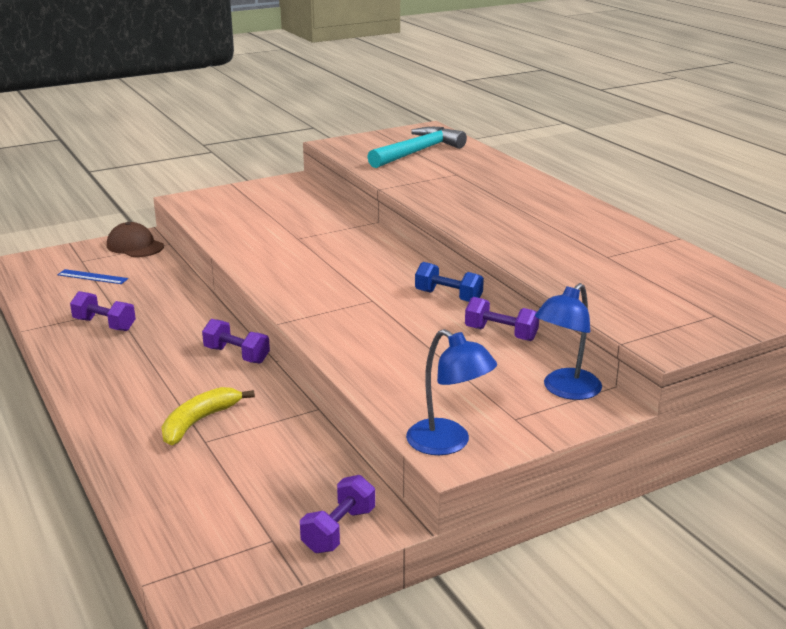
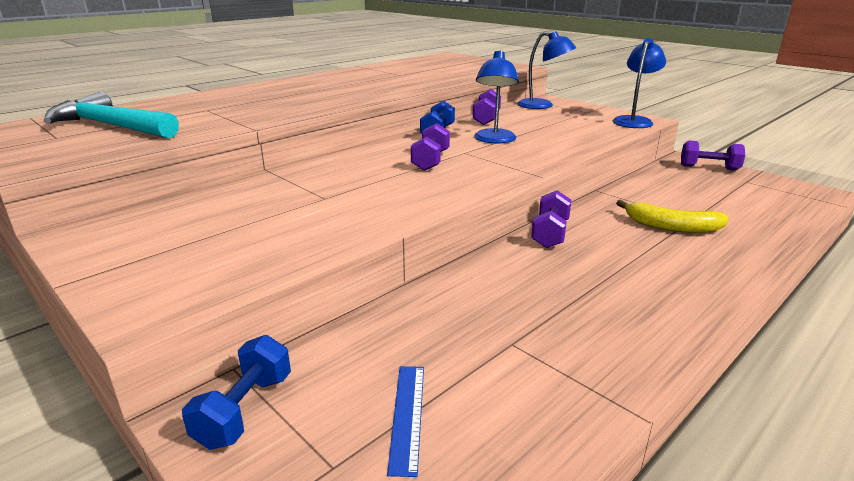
camera: 105 degrees left, 0 degrees up
purple dumbbell [70,291,136,331] -> purple dumbbell moved to [411,123,450,171]
brown cap [107,222,164,257] -> blue dumbbell [182,335,291,450]
none -> blue lamp [474,51,519,144]

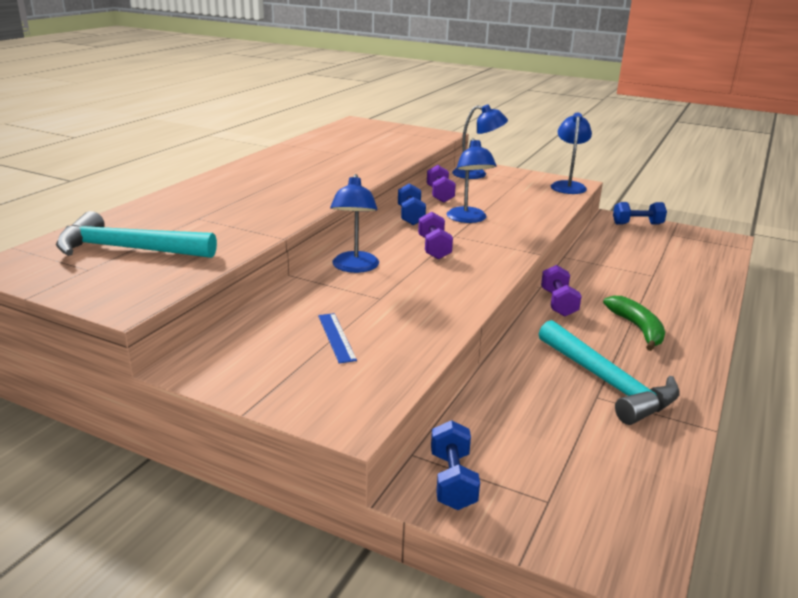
camera: 20 degrees left, 0 degrees up
blue ruler [387,366,424,477] -> blue ruler moved to [318,313,357,363]
yellow banana [616,200,729,233] -> none
purple dumbbell [681,140,745,171] -> blue dumbbell [613,202,667,225]
none -> blue lamp [330,174,379,273]
none -> turquoise hammer [538,320,680,425]
none -> green banana [603,296,665,351]

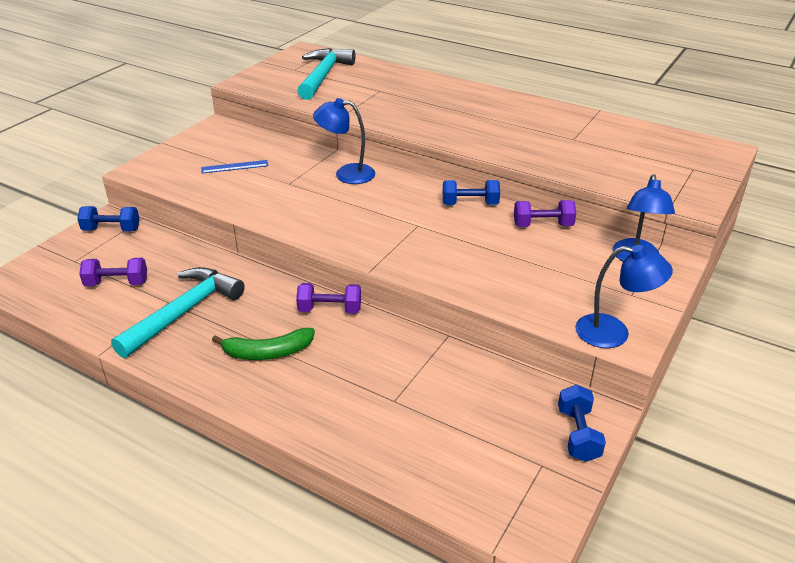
camera: 95 degrees right, 10 degrees up
purple dumbbell [418,212,453,259] -> purple dumbbell moved to [79,258,147,286]
blue lamp [447,138,497,223] -> none
turquoise hammer [538,320,680,425] -> turquoise hammer turned 150 degrees clockwise [111,267,245,358]

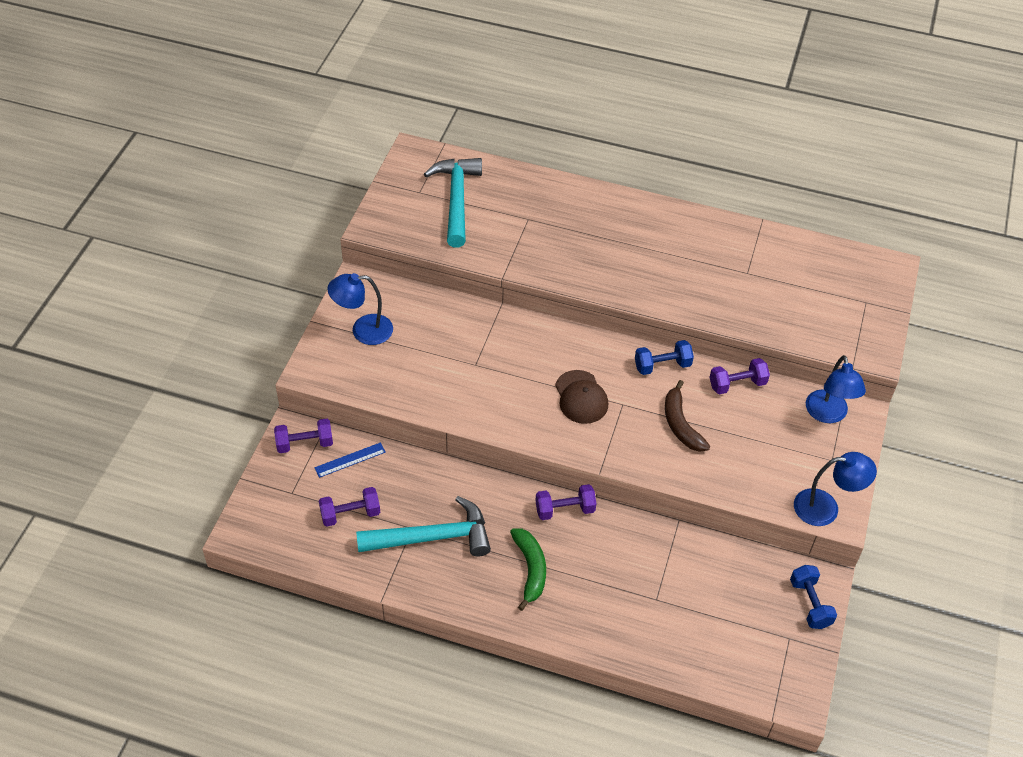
camera: 15 degrees left, 15 degrees up
blue dumbbell [77,206,140,231] -> purple dumbbell [274,419,333,453]
turquoise hammer [111,267,245,358] -> turquoise hammer turned 60 degrees clockwise [356,496,491,556]
blue ruler [201,160,268,173] -> blue ruler moved to [314,442,386,478]
green banana [212,328,315,360] -> green banana turned 75 degrees counterclockwise [510,528,546,611]
blue lamp [313,98,375,184] -> blue lamp moved to [327,273,393,345]
none -> brown cap [555,370,608,424]
none -> brown banana [665,380,710,452]

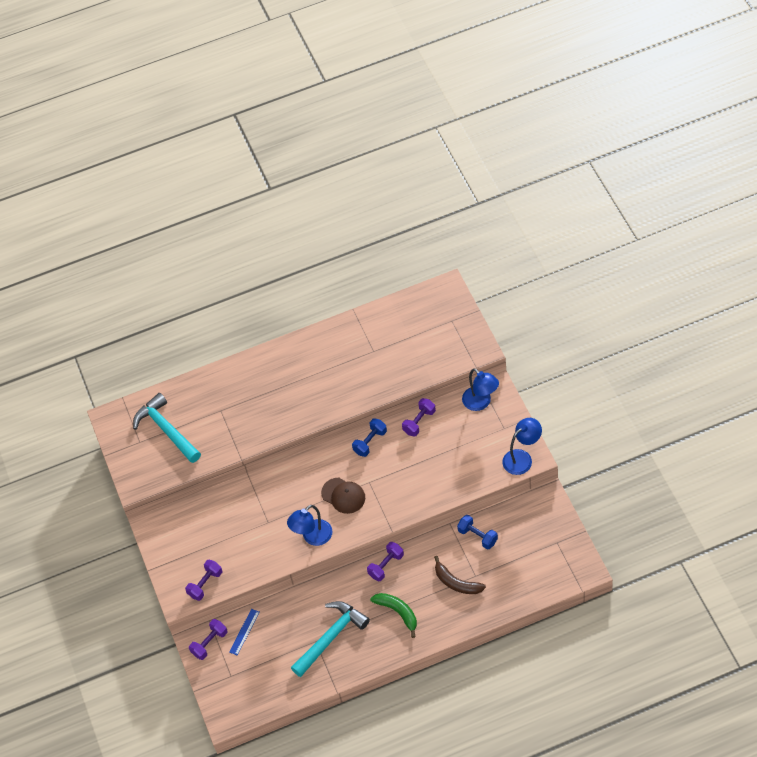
camera: 30 degrees left, 5 degrees up
purple dumbbell [319,487,380,527] -> purple dumbbell moved to [185,560,222,601]
blue lamp [327,273,393,345] -> blue lamp moved to [287,505,332,546]
brown banana [665,380,710,452] -> brown banana moved to [434,556,486,594]
blue dumbbell [790,565,837,629] -> blue dumbbell moved to [457,515,498,550]

